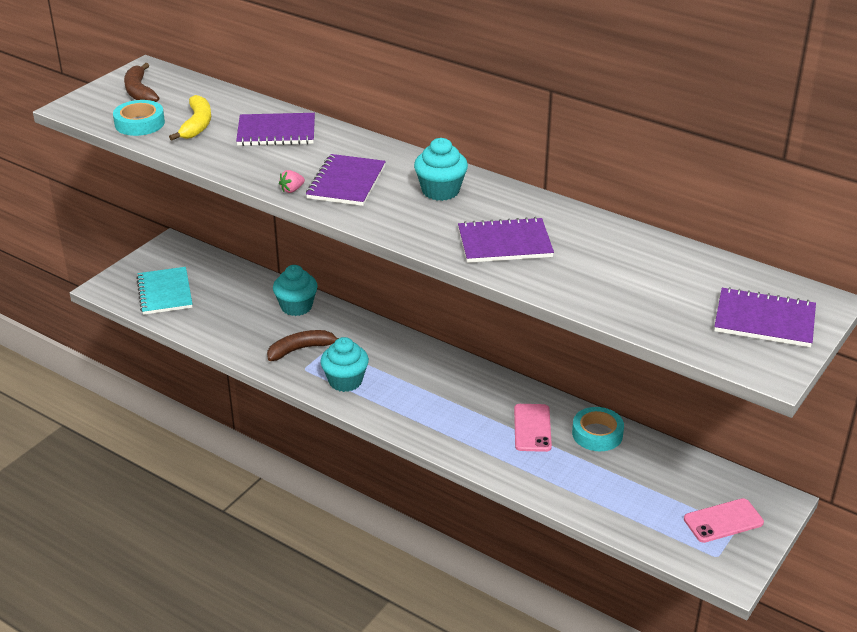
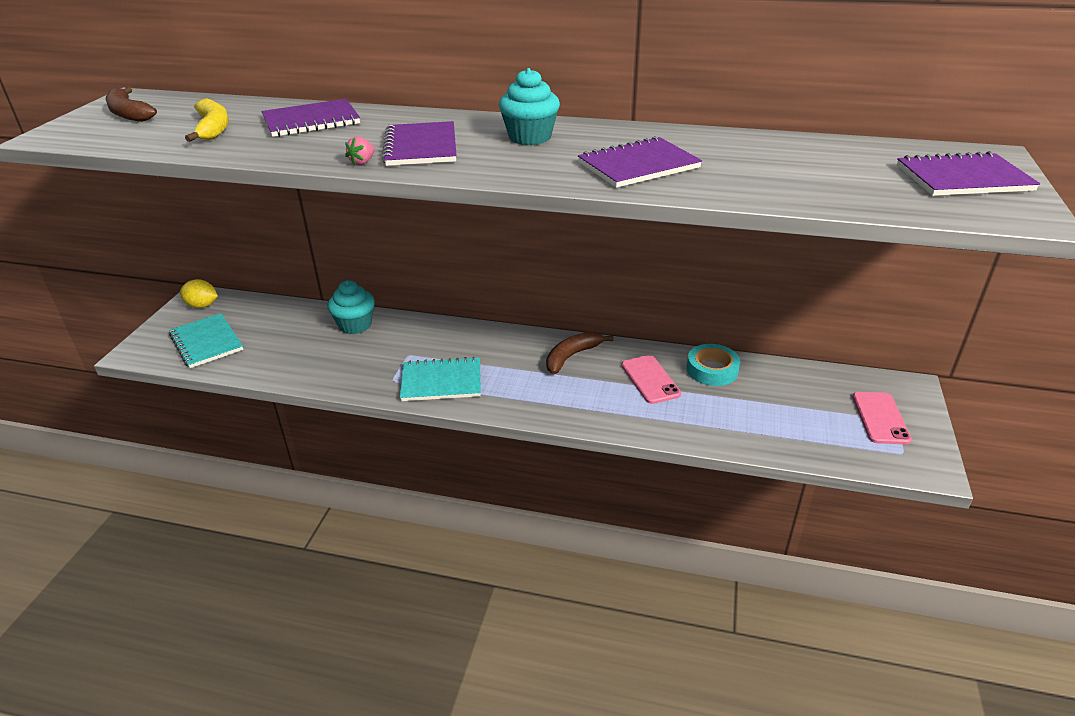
camera: 20 degrees left, 0 degrees up
turquoise tape [113,100,165,136] -> none
brown banana [267,330,339,361] -> brown banana moved to [546,332,614,374]
turquoise cupcake [320,337,369,392] -> turquoise notebook [400,357,481,401]
pink phone [684,498,764,543] -> pink phone turned 45 degrees counterclockwise [852,392,912,444]
none -> yellow lemon [180,279,218,308]

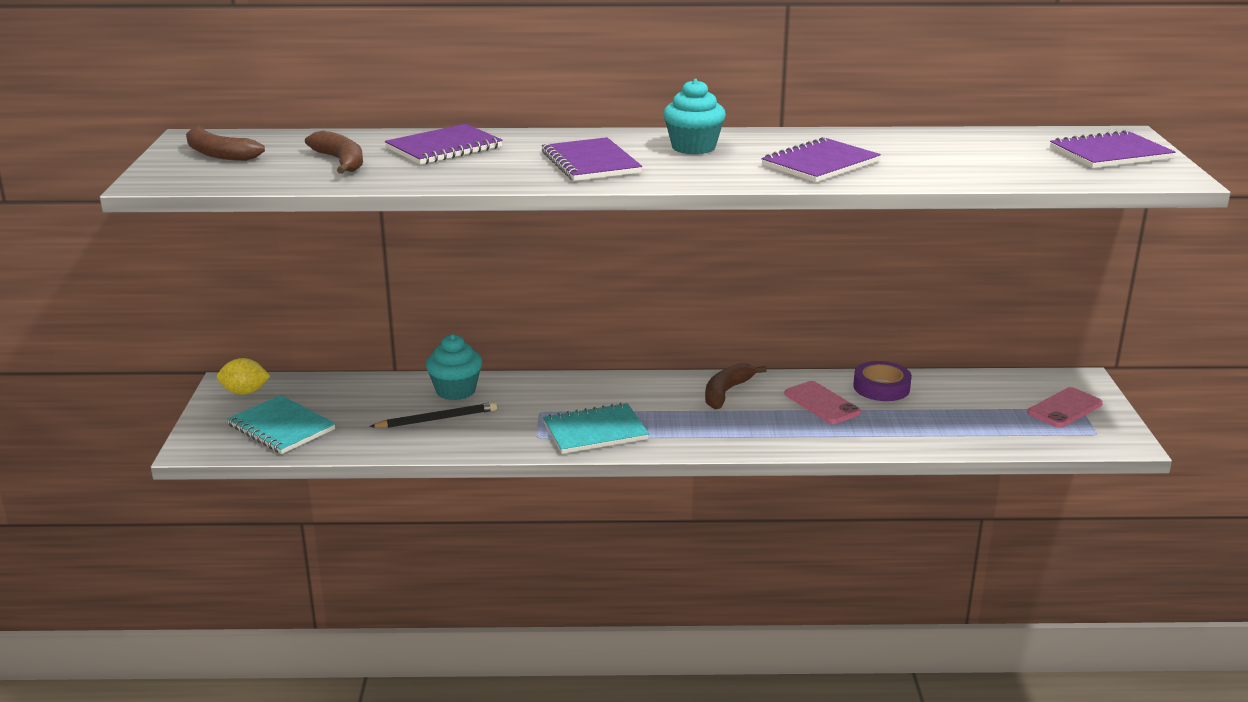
camera: 15 degrees left, 10 degrees down
yellow banana [185,98,229,142] -> brown banana [305,131,363,174]
pink strawberry [345,137,375,165] -> none
turquoise tape [687,344,740,386] -> purple tape [853,361,912,401]
pink phone [852,392,912,444] -> pink phone turned 60 degrees clockwise [1027,387,1103,428]
none -> black pencil [369,402,497,428]

